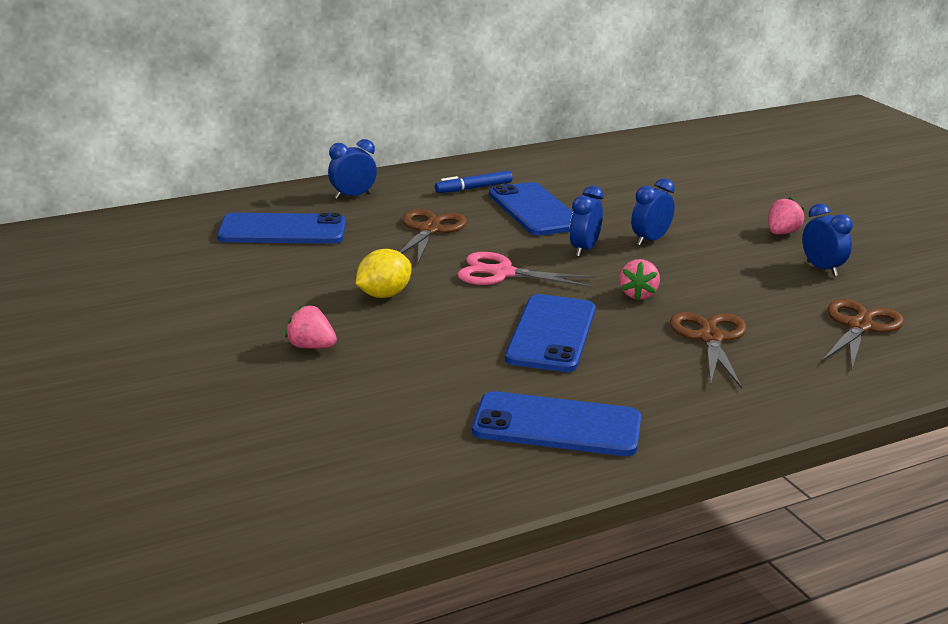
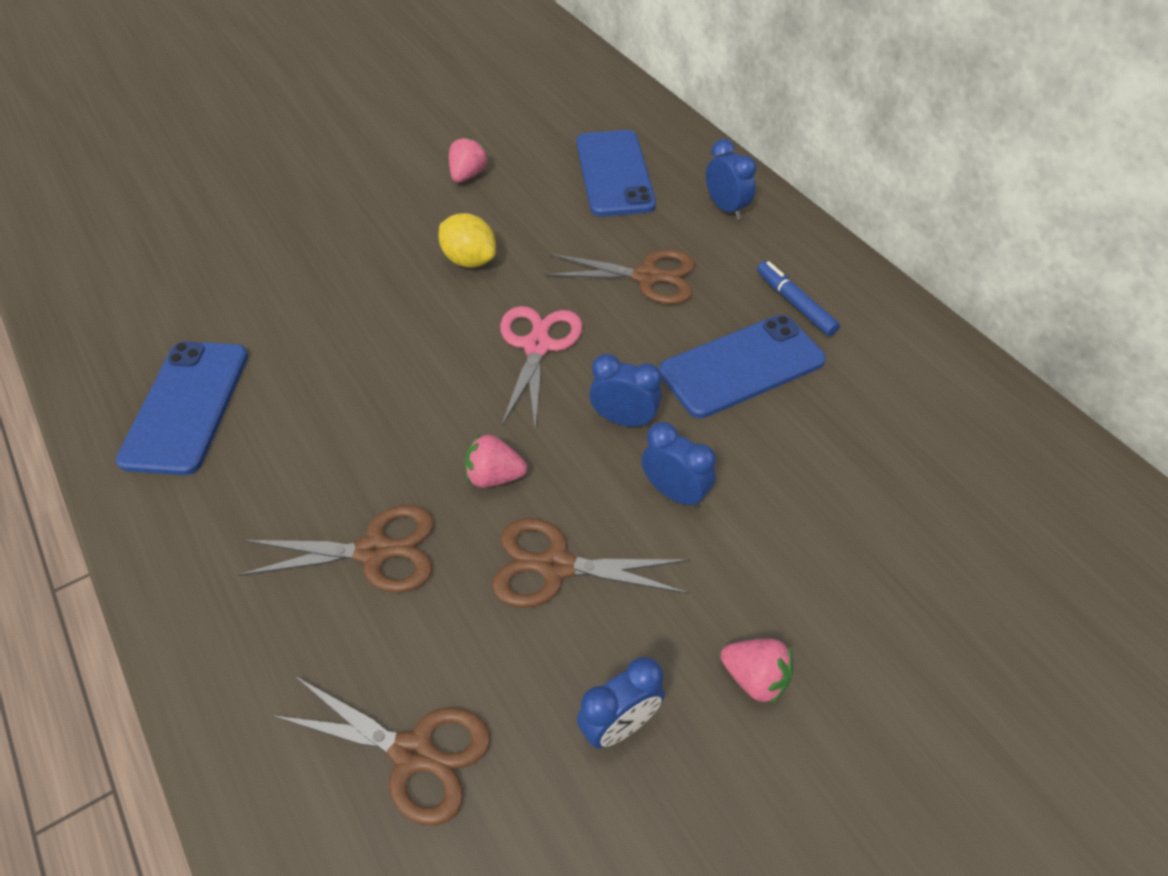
camera: 85 degrees right, 25 degrees up
pink strawberry [285,305,337,349] -> pink strawberry moved to [449,136,488,183]
blue phone [505,294,595,372] -> none
none -> brown scissors [492,518,689,608]

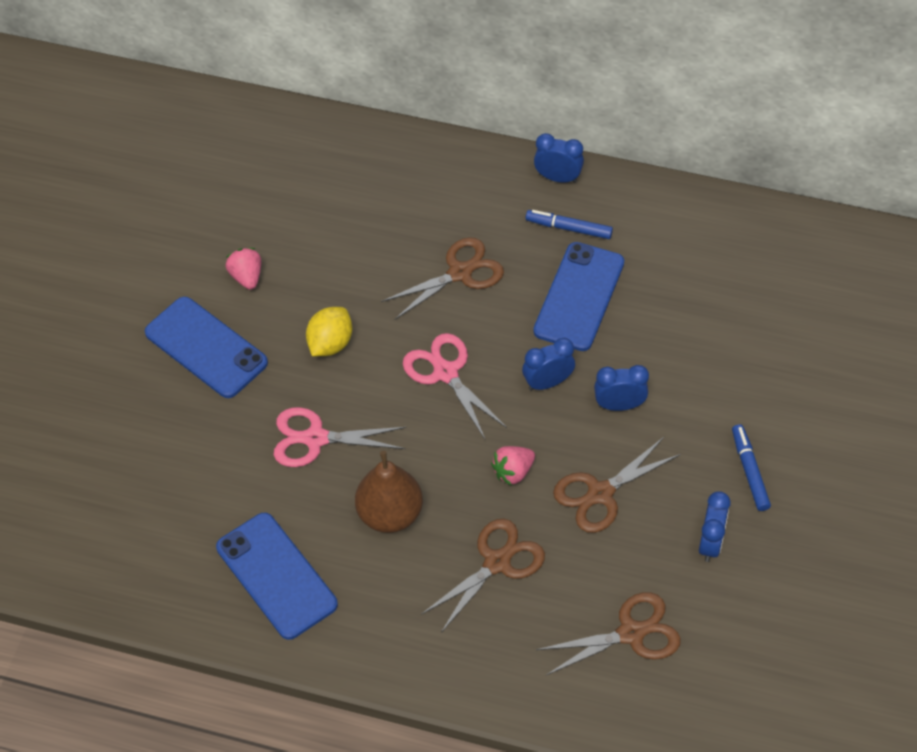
camera: 40 degrees left, 5 degrees up
yellow lemon [439,213,496,268] -> yellow lemon turned 60 degrees counterclockwise [306,307,352,356]
blue phone [576,130,656,216] -> blue phone moved to [145,297,268,398]
blue clock [706,139,756,220] -> blue clock moved to [534,133,584,183]
pink strawberry [721,639,793,705] -> blue marker [732,424,771,511]
none -> pink scissors [274,407,406,467]
none -> brown pear [355,451,423,533]

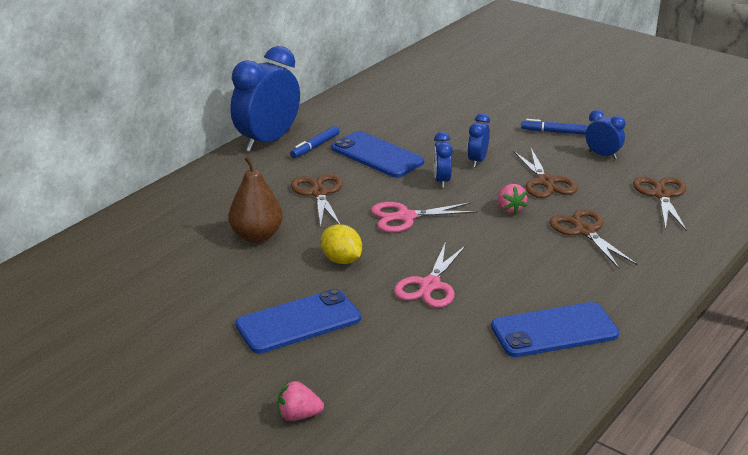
camera: 70 degrees left, 25 degrees down
pink strawberry [226,248,261,290] -> pink strawberry moved to [278,381,324,421]
brown pear [355,451,423,533] -> brown pear moved to [228,156,283,243]
blue clock [534,133,584,183] -> blue clock [230,46,300,152], size x2.05

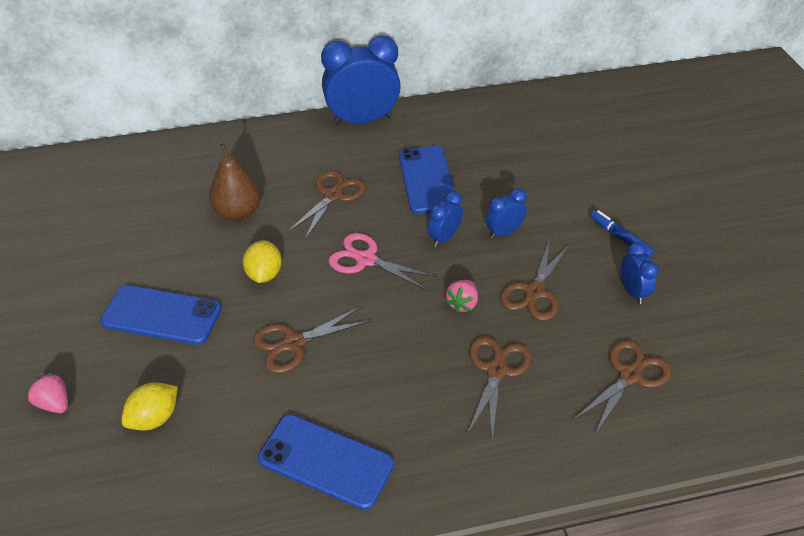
camera: 40 degrees right, 15 degrees up
blue marker [290,126,340,158] -> none
pink scissors [394,242,466,308] -> brown scissors [253,306,371,374]
none -> yellow lemon [122,382,178,431]

